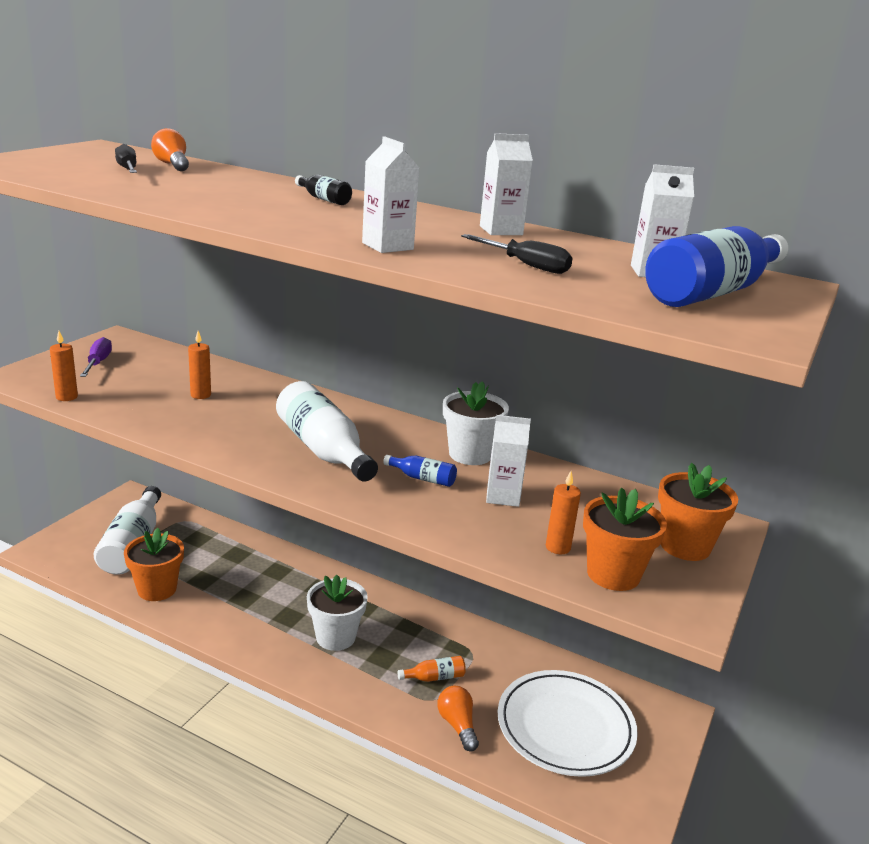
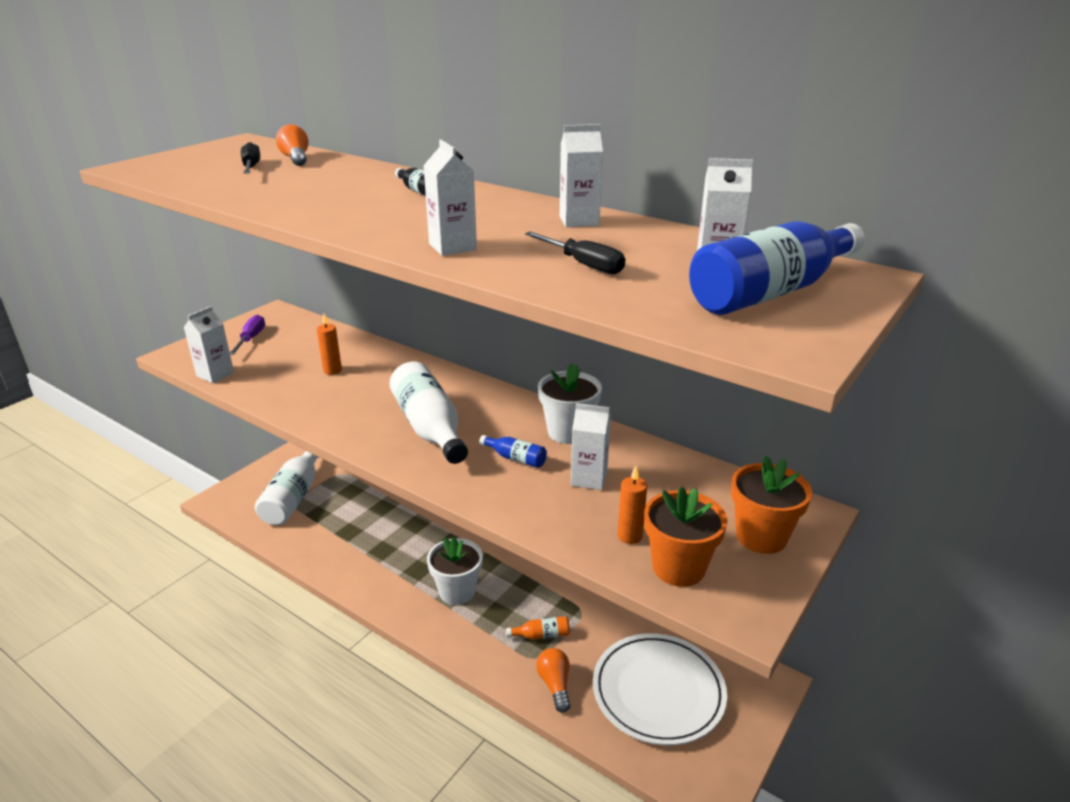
camera: 10 degrees right, 5 degrees up
orange candle [50,331,78,401] -> white carton [184,306,234,383]
orange flower pot [124,528,184,601] -> none

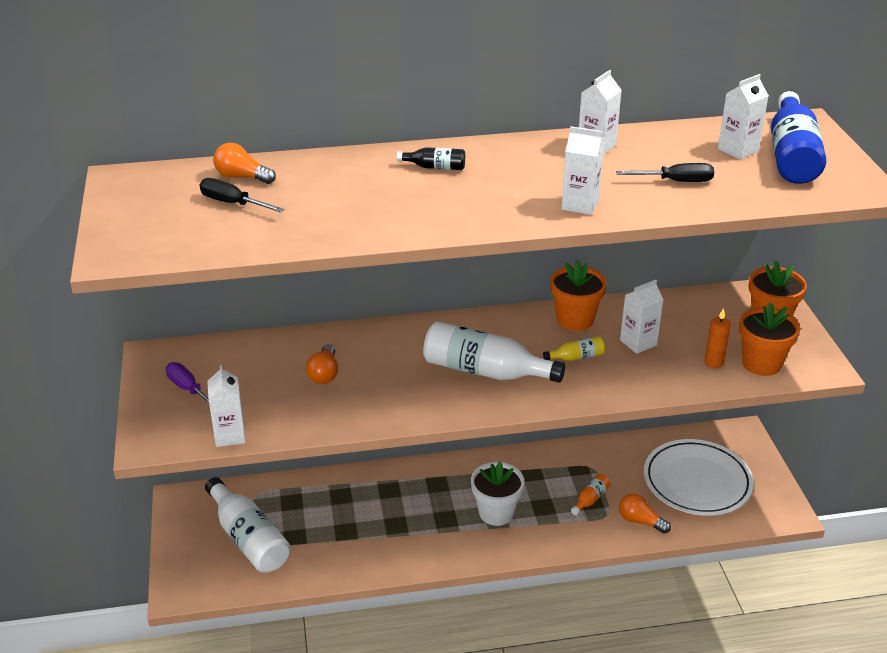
camera: 45 degrees left, 5 degrees up
orange candle [317,314,342,375] -> orange light bulb [306,344,338,384]
blue bottle [479,435,547,468] -> yellow bottle [543,336,605,361]
white flower pot [538,363,602,444] -> orange flower pot [551,261,607,331]

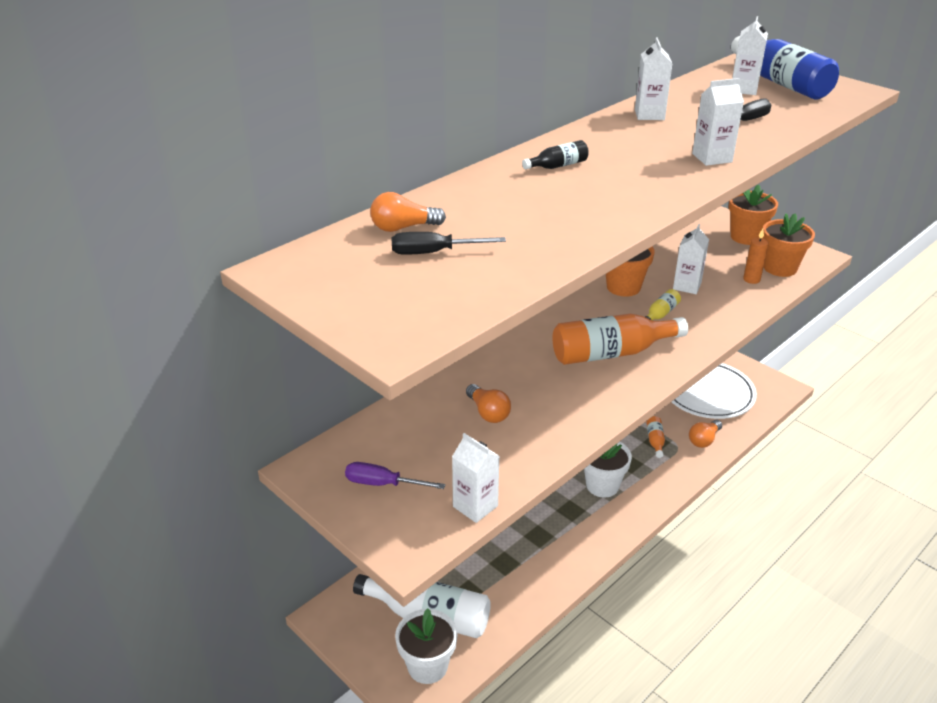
camera: 35 degrees left, 0 degrees up
white bottle [423,321,566,383] -> orange bottle [553,314,688,365]
orange light bulb [619,494,671,534] -> orange light bulb turned 45 degrees counterclockwise [689,420,722,448]
none -> white flower pot [395,608,457,684]

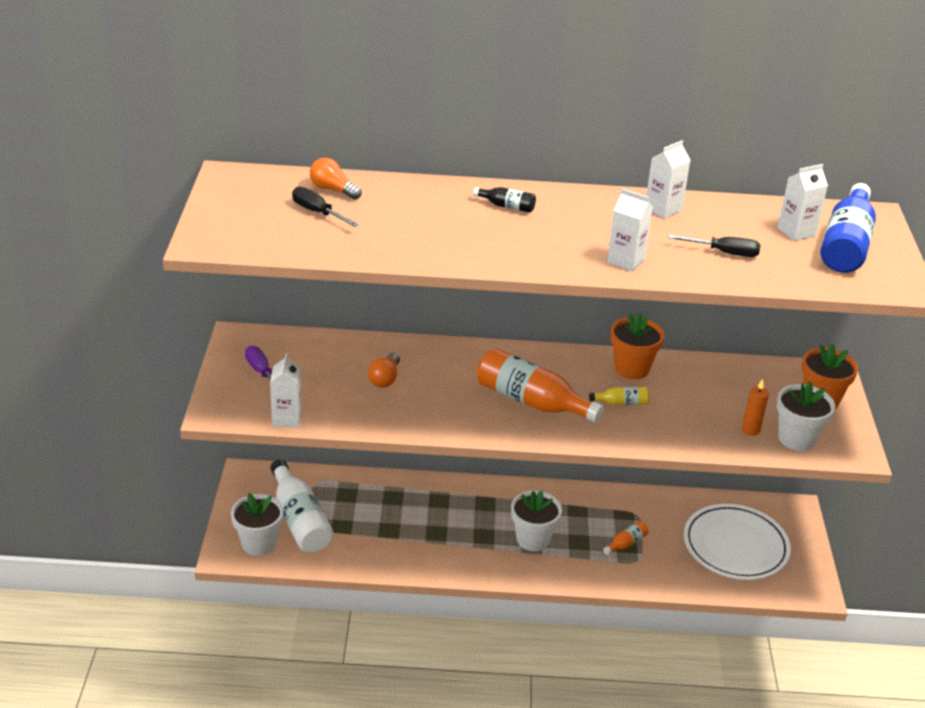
camera: 45 degrees right, 0 degrees up
white carton [673,224,709,294] -> none
orange light bulb [689,420,722,448] -> none
orange flower pot [763,213,815,277] -> white flower pot [777,382,835,451]

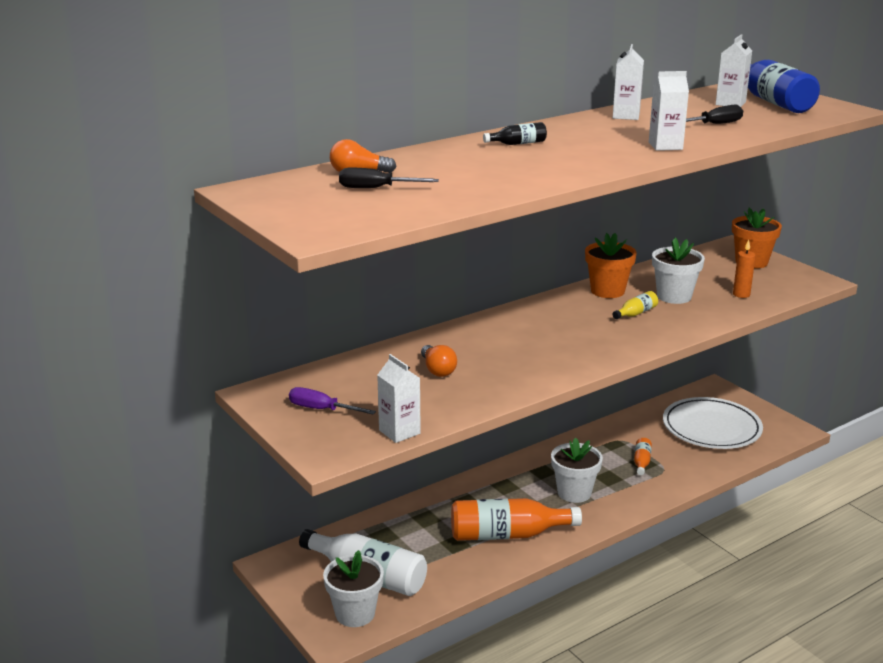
camera: 35 degrees left, 10 degrees down
orange bottle [477,348,604,423] -> orange bottle moved to [451,498,582,541]
white flower pot [777,382,835,451] -> white flower pot moved to [652,238,705,304]

